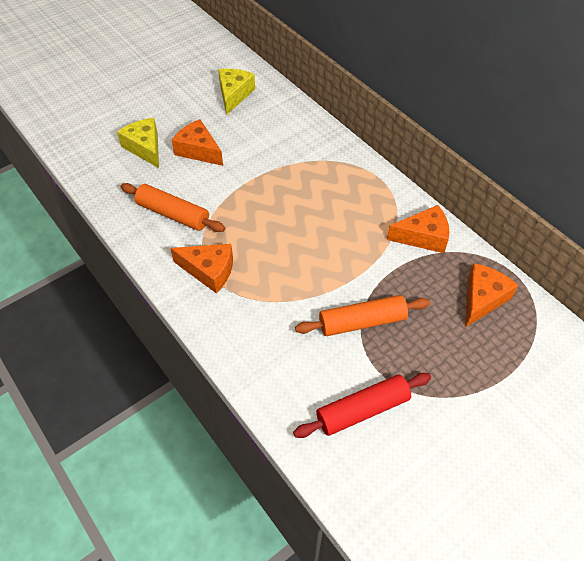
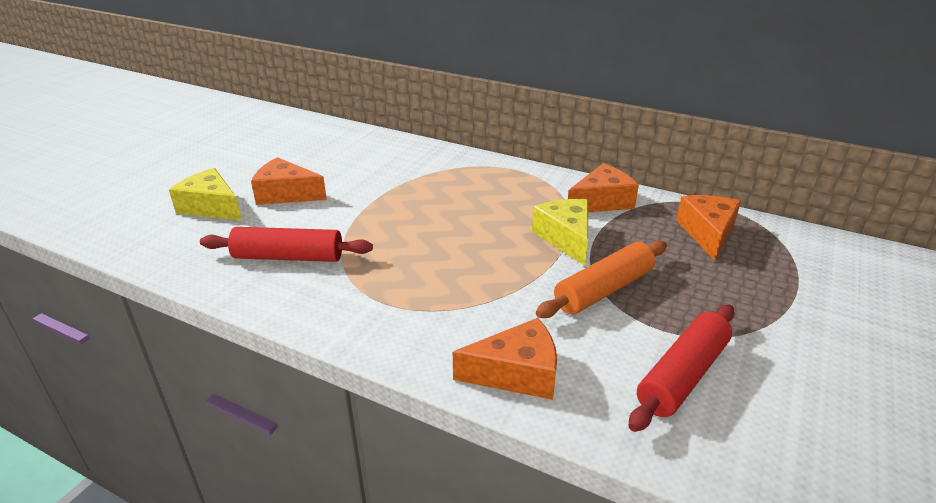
camera: 25 degrees left, 20 degrees down
orange rolling pin [121,183,225,232] -> red rolling pin [200,227,373,262]
orange cheese [170,244,233,294] -> orange cheese moved to [453,318,557,400]
yellow cheese [218,69,255,115] -> yellow cheese moved to [532,199,588,266]

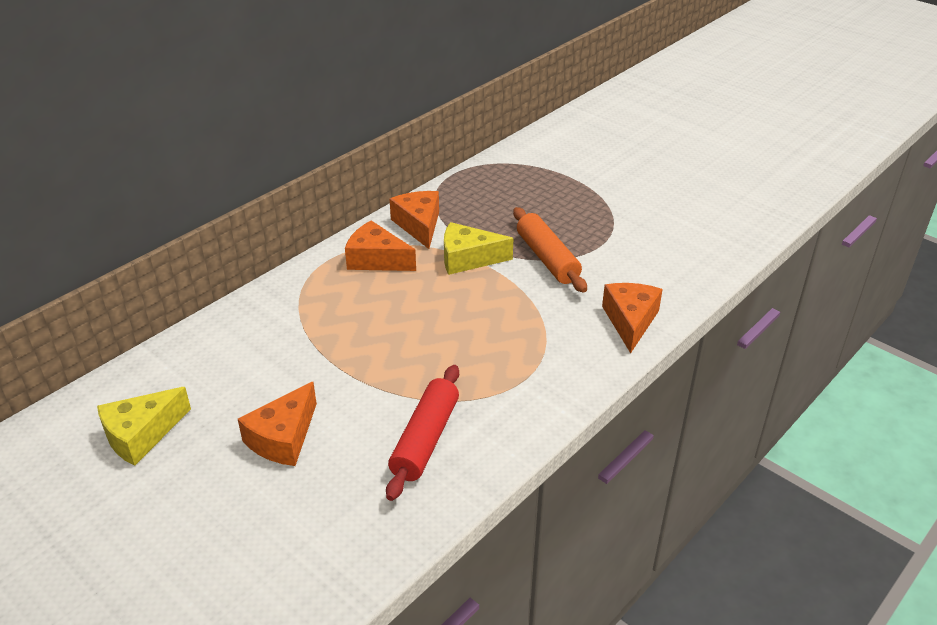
camera: 75 degrees left, 5 degrees up
yellow cheese [169,168,242,221] -> yellow cheese moved to [97,387,191,466]
red rolling pin [629,305,735,432] -> none
orange cheese [676,195,741,261] -> orange cheese moved to [345,220,416,271]

